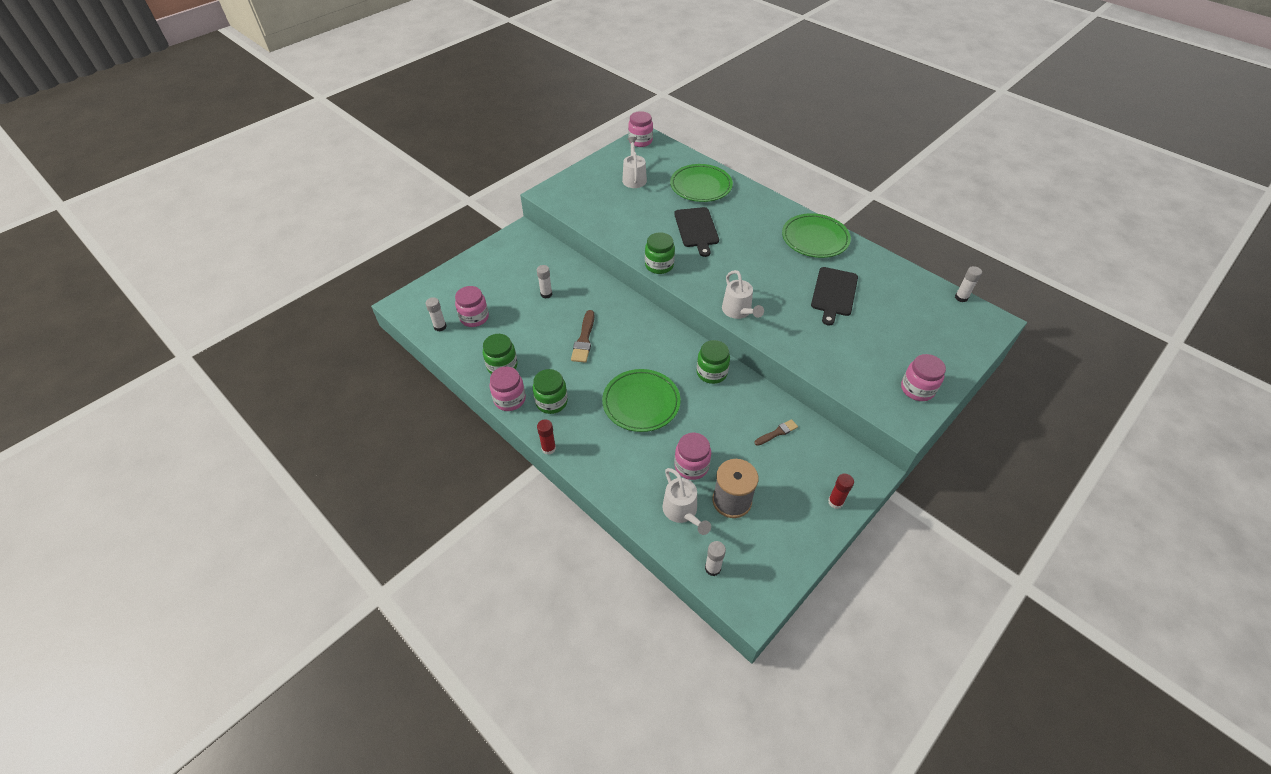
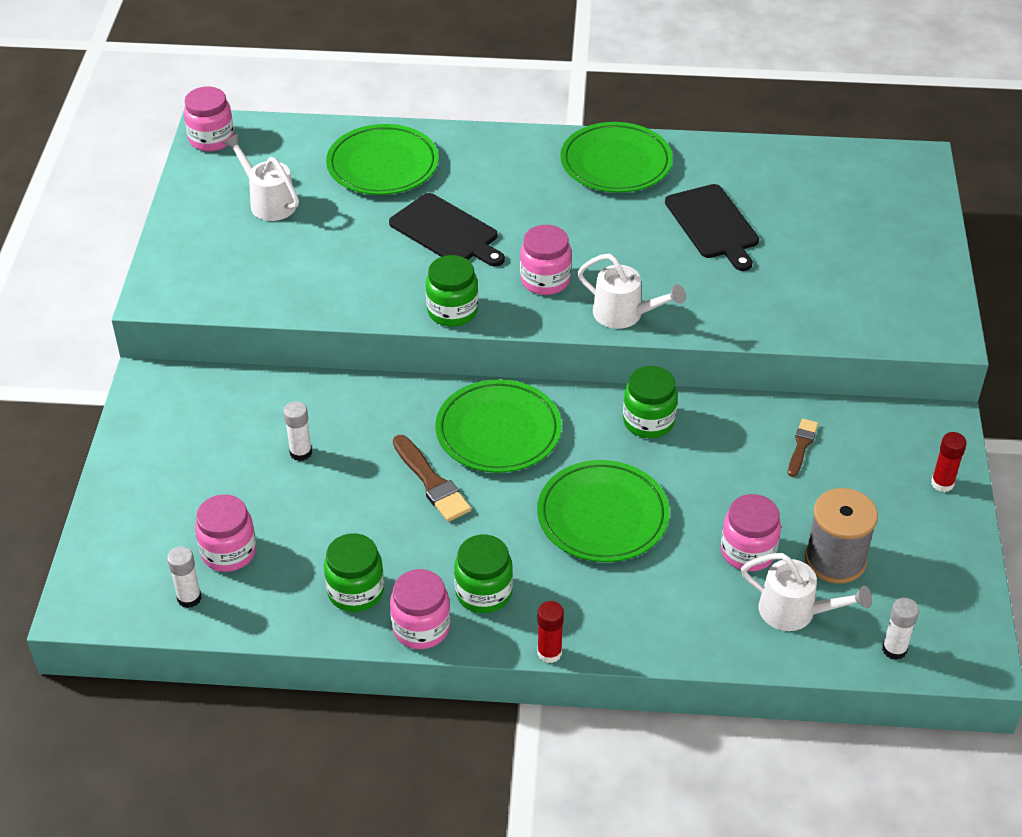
camera: 40 degrees left, 5 degrees down
pink jar [901,354,946,401] -> pink jar moved to [520,225,571,295]
white glue stick [955,266,982,302] -> none
none -> green plate [436,379,562,473]

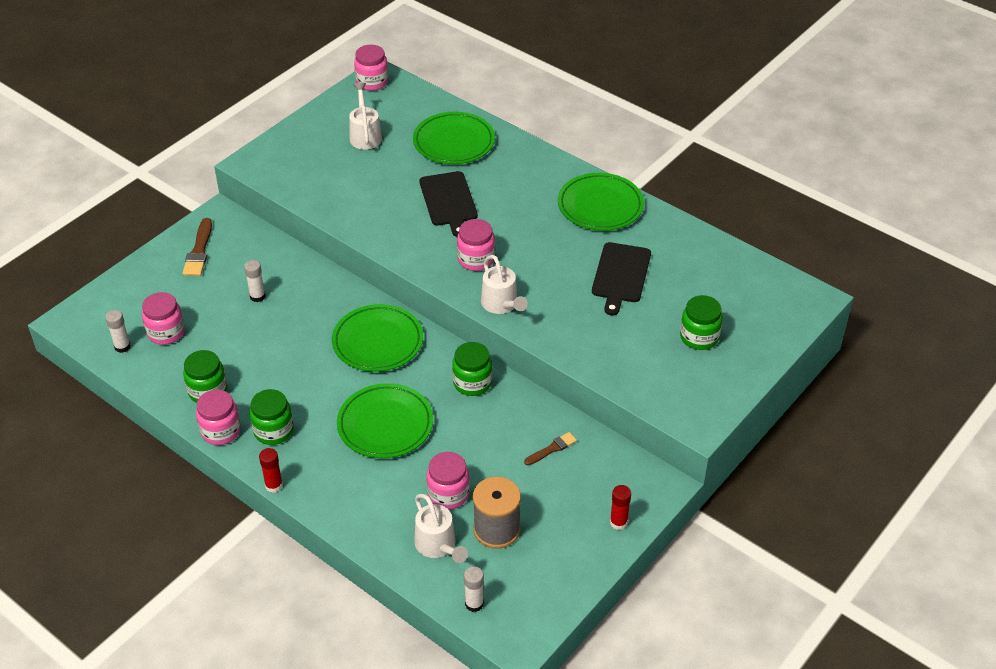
camera: 35 degrees right, 0 degrees up
brown brush [393,435,471,522] -> brown brush moved to [183,218,212,276]
green jar [426,255,478,327] -> green jar moved to [680,295,723,350]

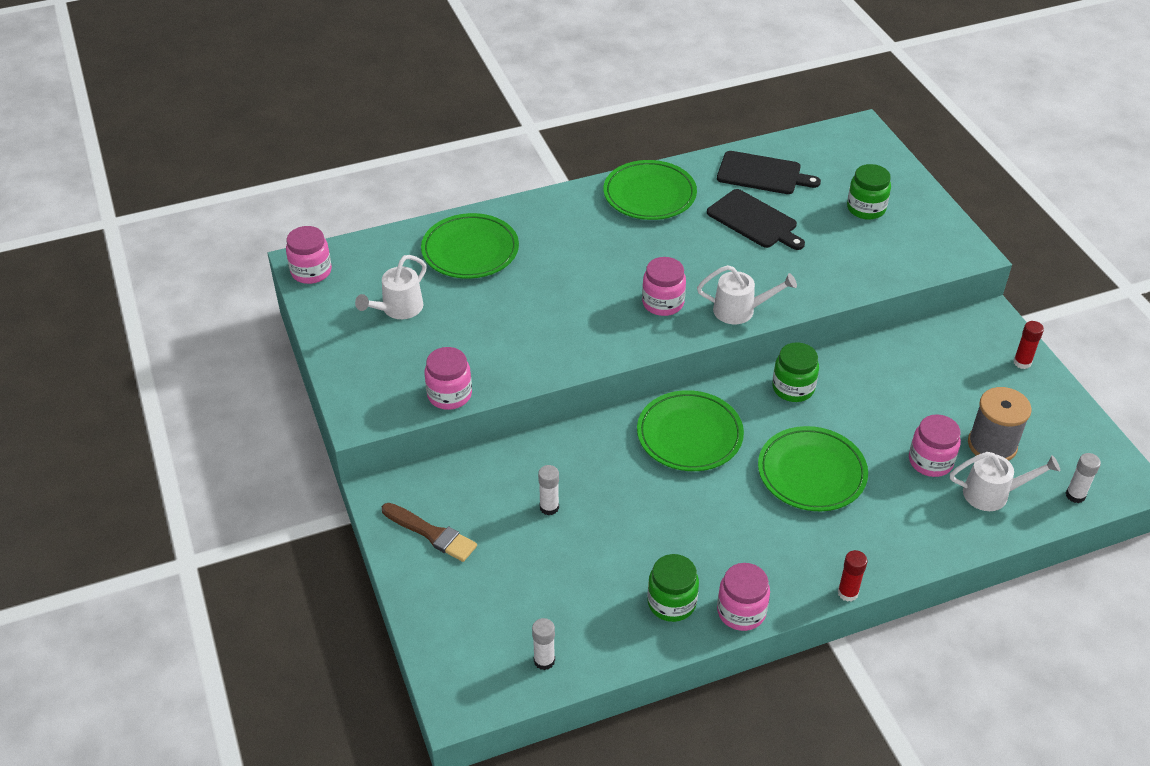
camera: 60 degrees left, 0 degrees up
pink jar [142,292,185,345] -> pink jar moved to [425,347,472,410]
green jar [250,389,294,445] -> none
white watering can [349,83,382,150] -> white watering can turned 75 degrees counterclockwise [355,255,427,319]
black cutting board [419,171,478,237] -> black cutting board moved to [717,151,821,194]
brown brush [524,432,577,465] -> none

